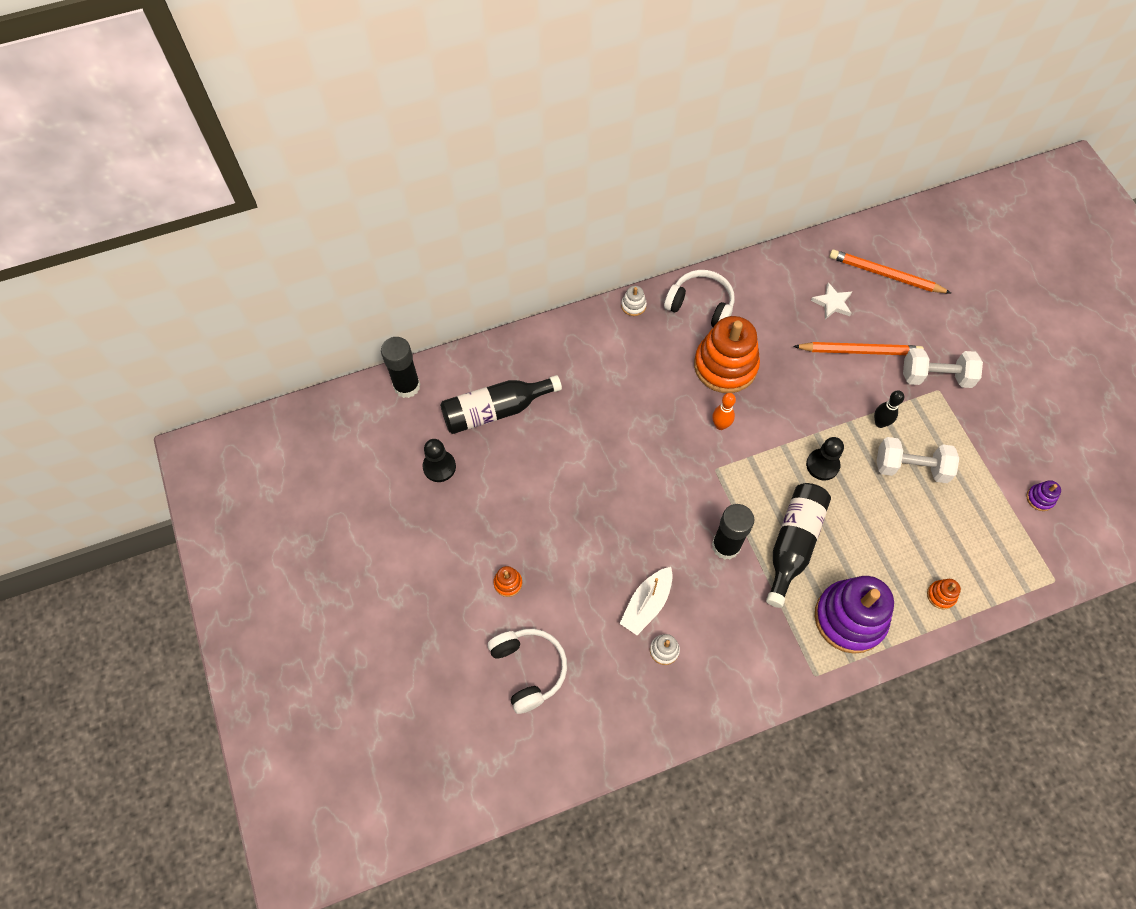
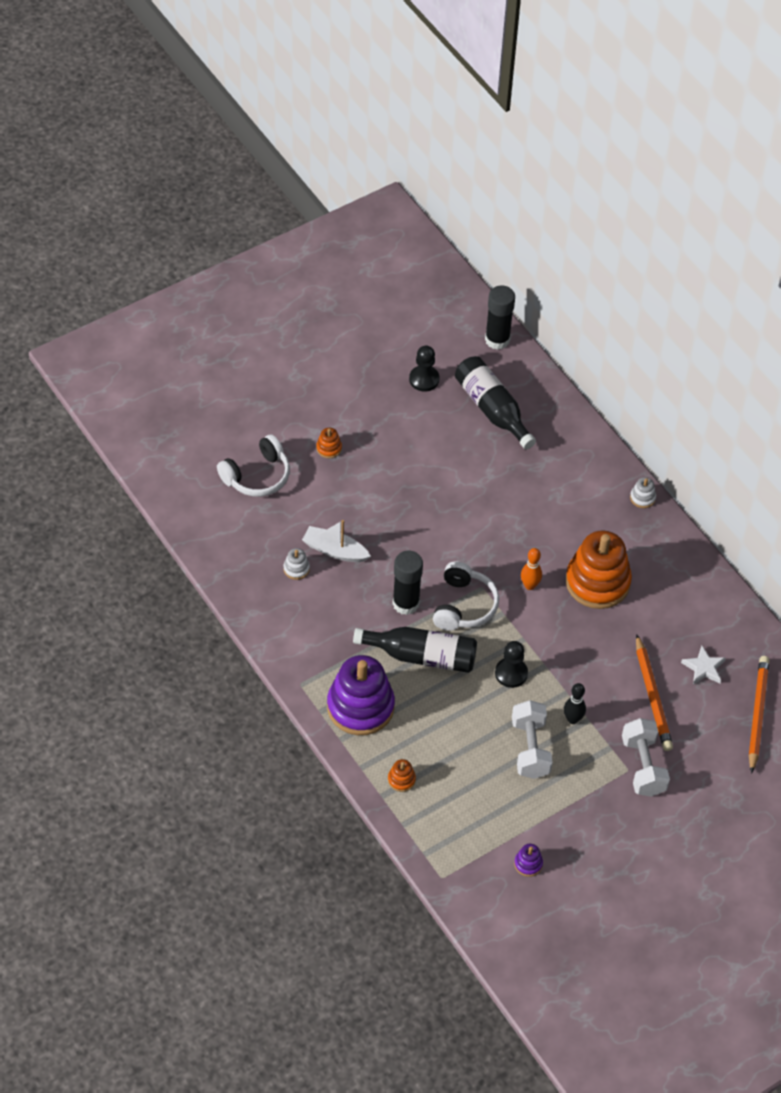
camera: 75 degrees right, 10 degrees down
white headphones [664,270,735,327] -> white headphones moved to [433,561,499,631]

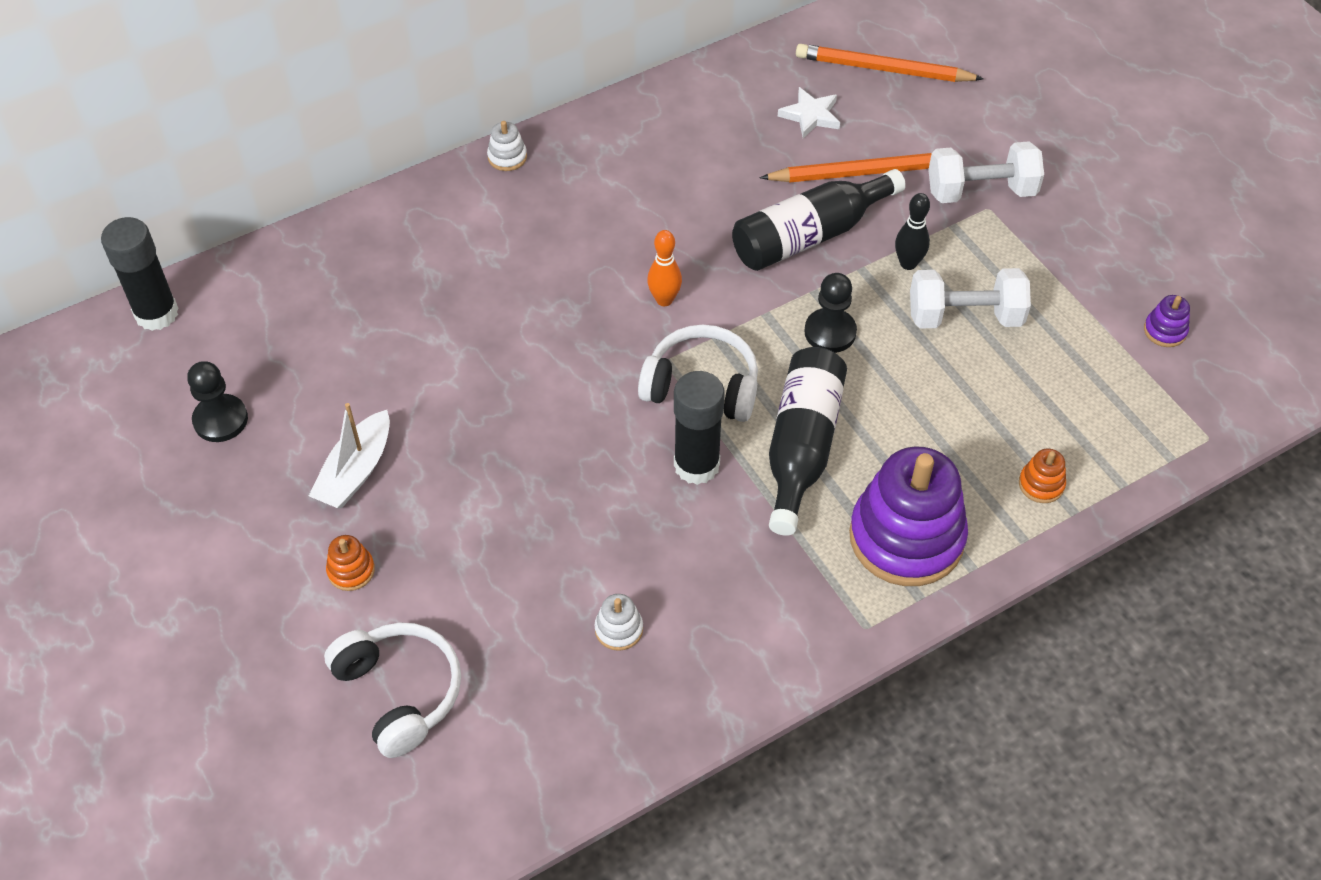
camera: 85 degrees left, 0 degrees up
white boat [302,520,371,562] -> white boat moved to [309,403,390,508]
black bottle [455,356,536,449] -> black bottle moved to [732,169,906,271]
orange stacking toy [566,531,632,609] -> none

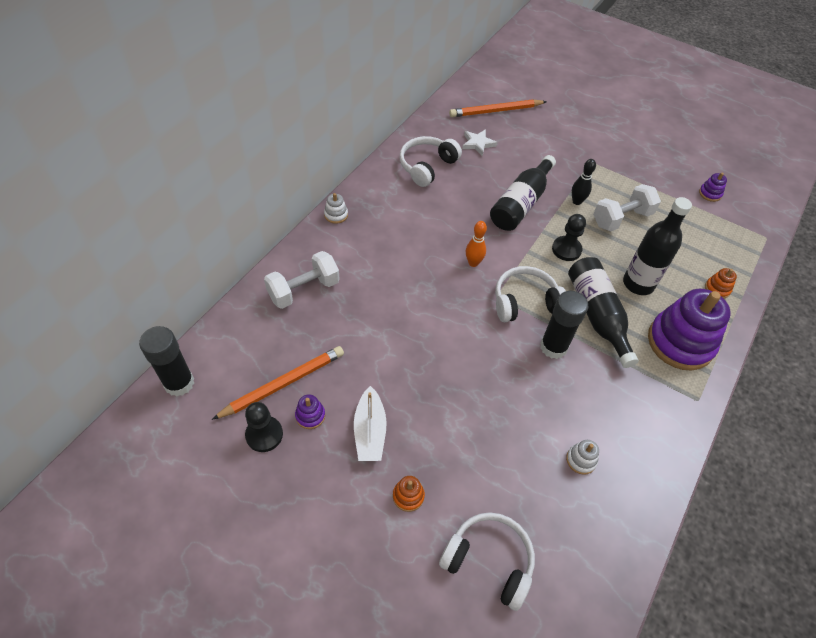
camera: 30 degrees left, 0 degrees up
orange pencil [759,153,932,183] -> orange pencil moved to [212,346,344,420]
white dumbbell [928,141,1044,203] -> white dumbbell moved to [264,251,340,309]
none -> purple stacking toy [295,395,325,429]
none -> white headphones [400,136,462,187]
none -> black bottle [623,197,692,295]

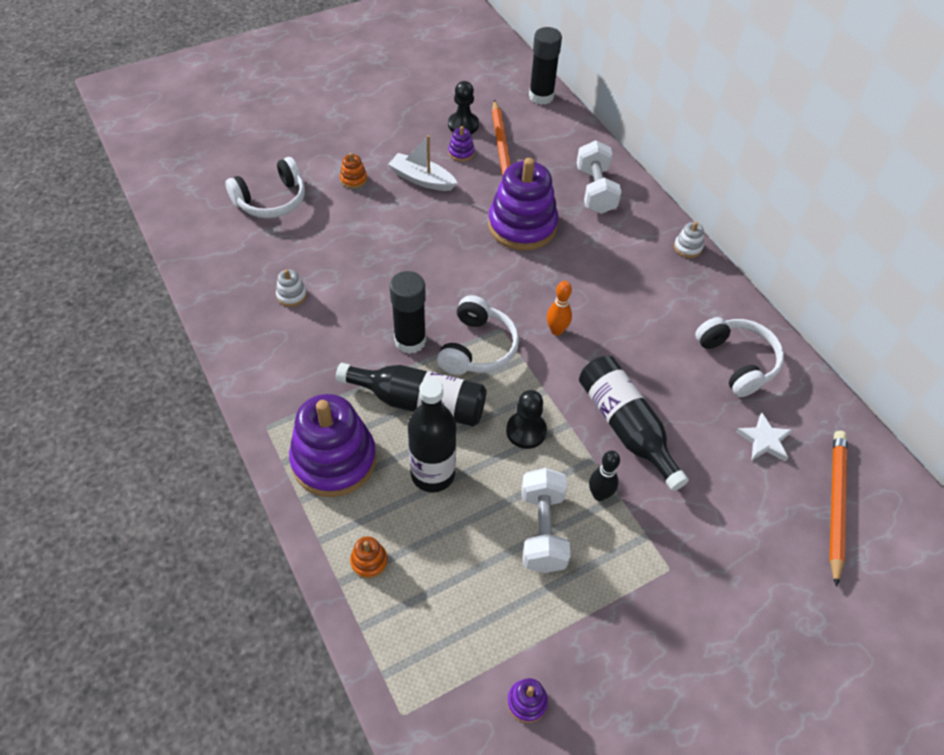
camera: 120 degrees right, 0 degrees up
none -> purple stacking toy [488,158,558,251]

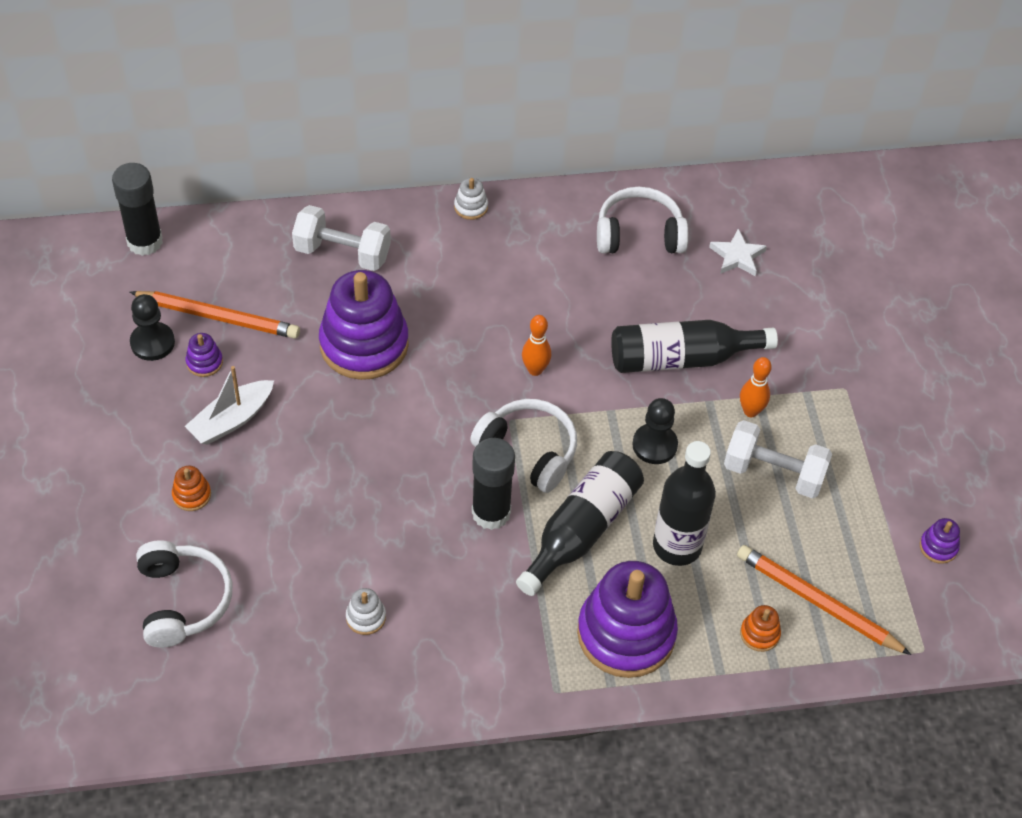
camera: 70 degrees left, 0 degrees up
black bowling pin [589,451,620,501] -> orange bowling pin [740,357,772,417]
orange pencil [829,431,847,587] -> orange pencil moved to [737,545,912,655]

